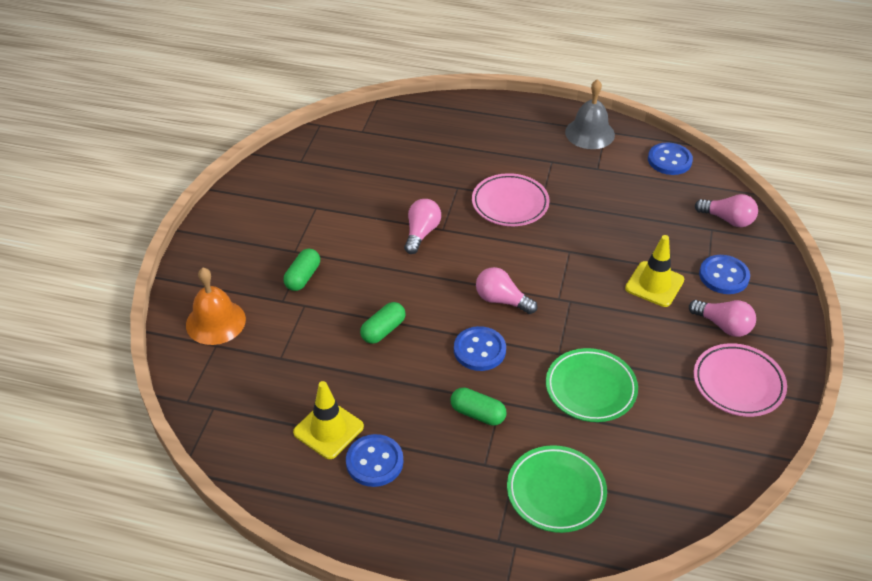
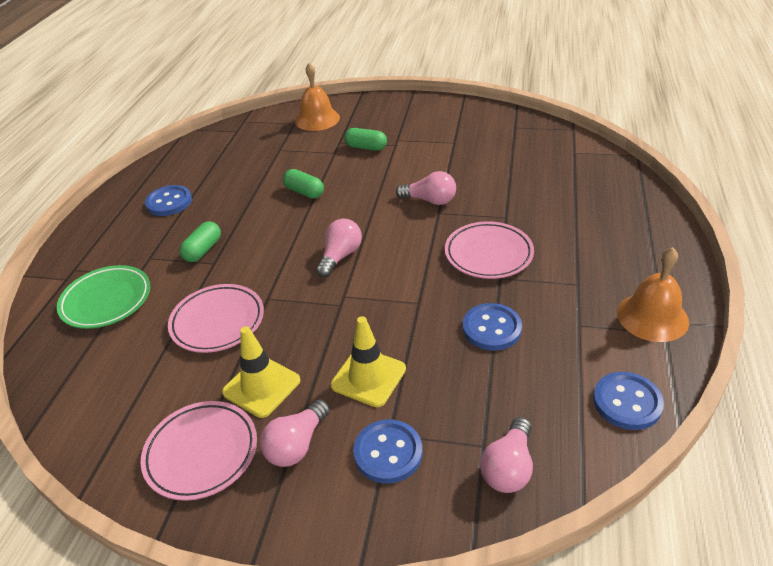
camera: 90 degrees right, 5 degrees down
yellow traffic cone [293,381,364,459] -> yellow traffic cone moved to [222,326,300,418]
blue button [454,326,506,371] -> blue button moved to [463,303,522,351]
green plate [546,348,638,422] -> pink plate [168,284,264,353]
grey bell [565,79,615,149] -> orange bell [617,247,689,342]

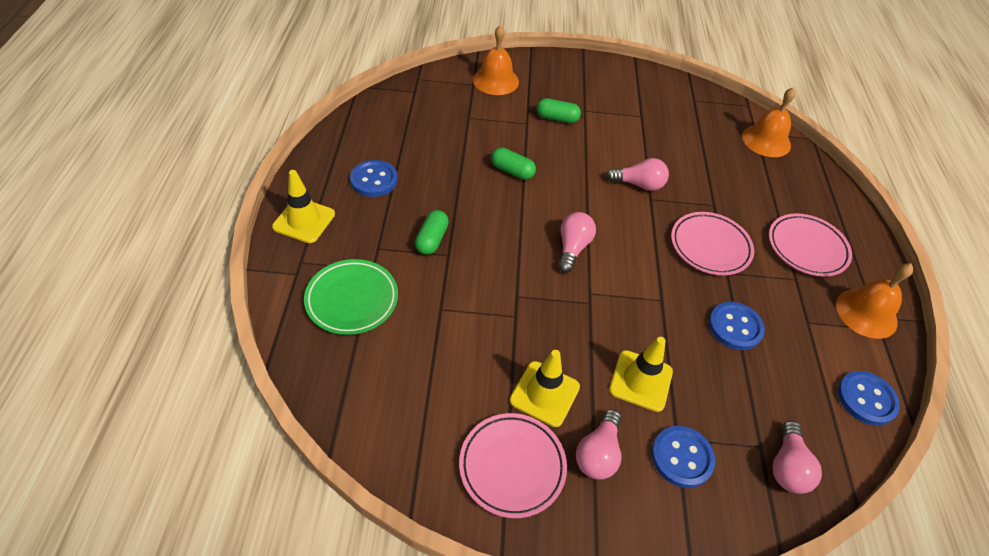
camera: 15 degrees left, 10 degrees up
pink plate [168,284,264,353] -> pink plate moved to [769,213,852,277]
none -> yellow traffic cone [272,170,335,243]
none -> orange bell [742,87,796,157]

